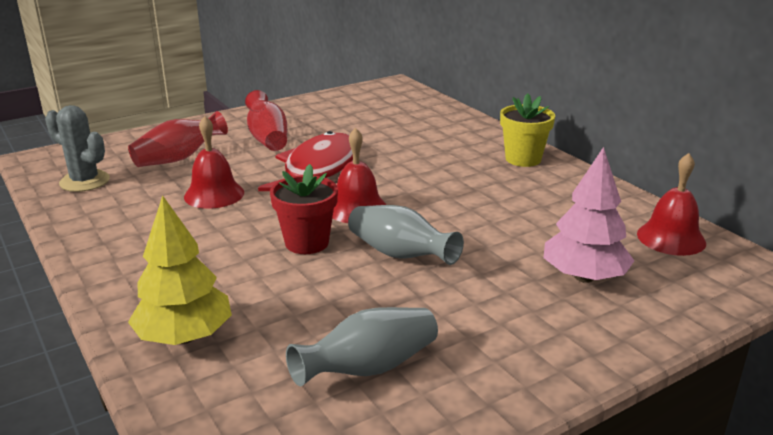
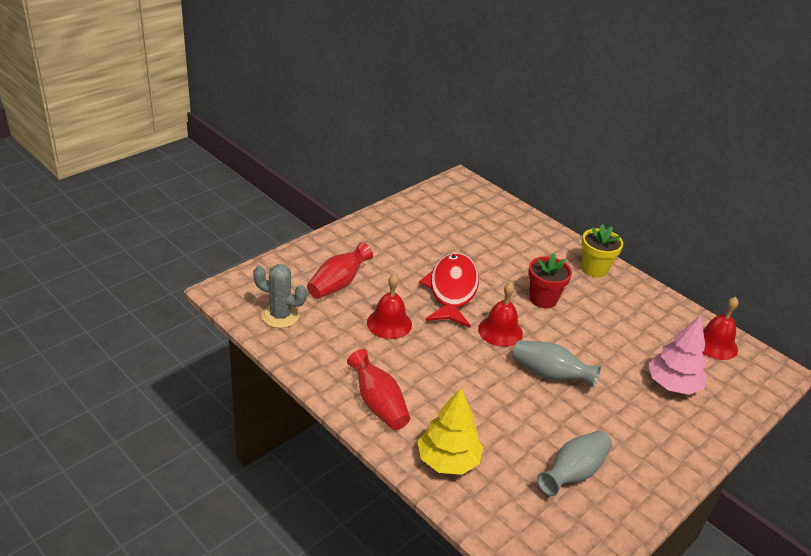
camera: 15 degrees left, 10 degrees up
red vase [245,90,287,151] -> red vase moved to [347,349,410,430]
red flower pot [270,164,338,254] -> red flower pot moved to [528,253,572,308]

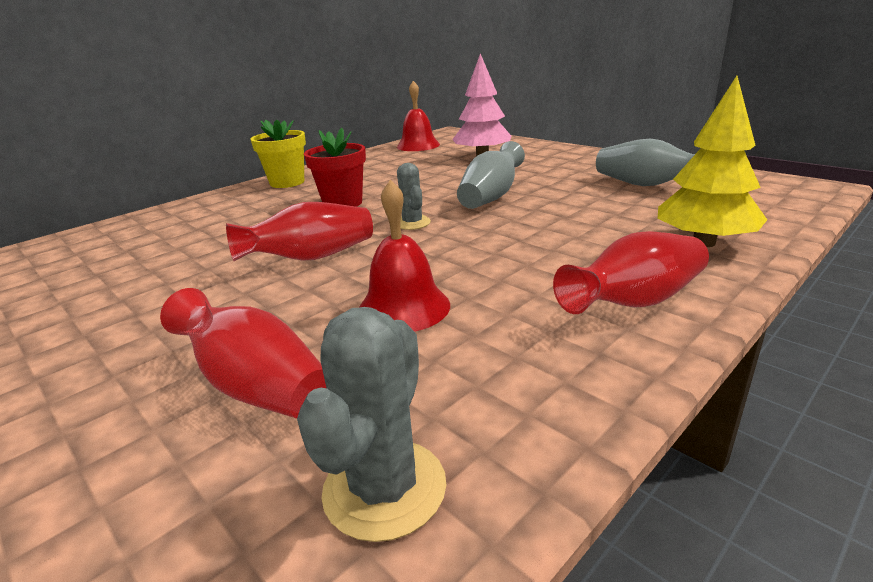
camera: 85 degrees left, 10 degrees down
red fish [419,253,479,328] -> red vase [226,202,373,261]
red bell [478,282,523,347] -> grey cactus [397,163,431,230]

